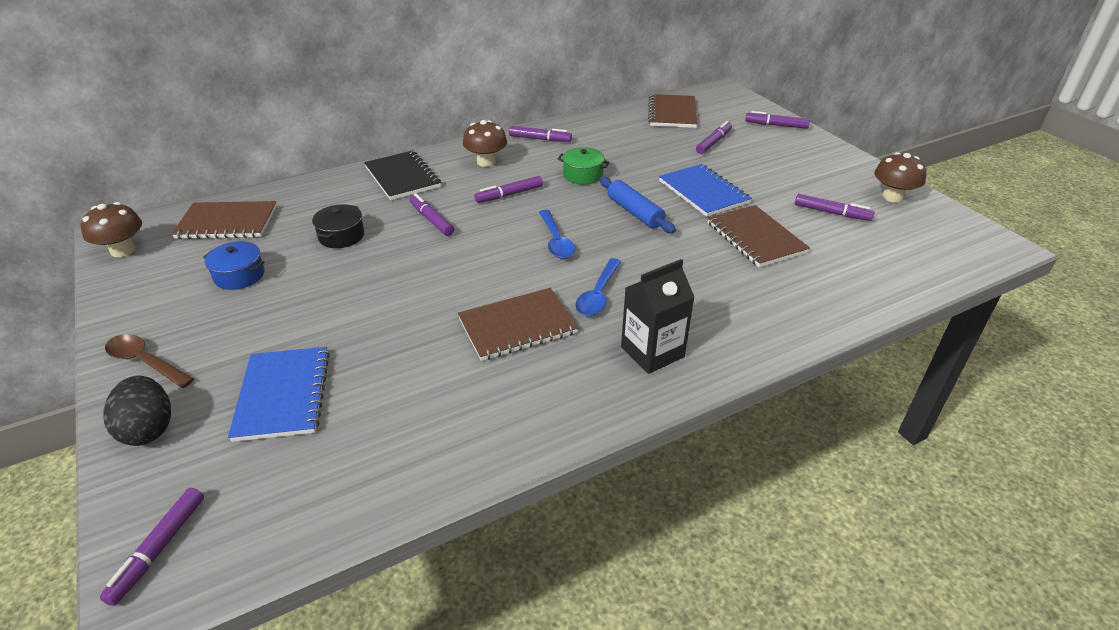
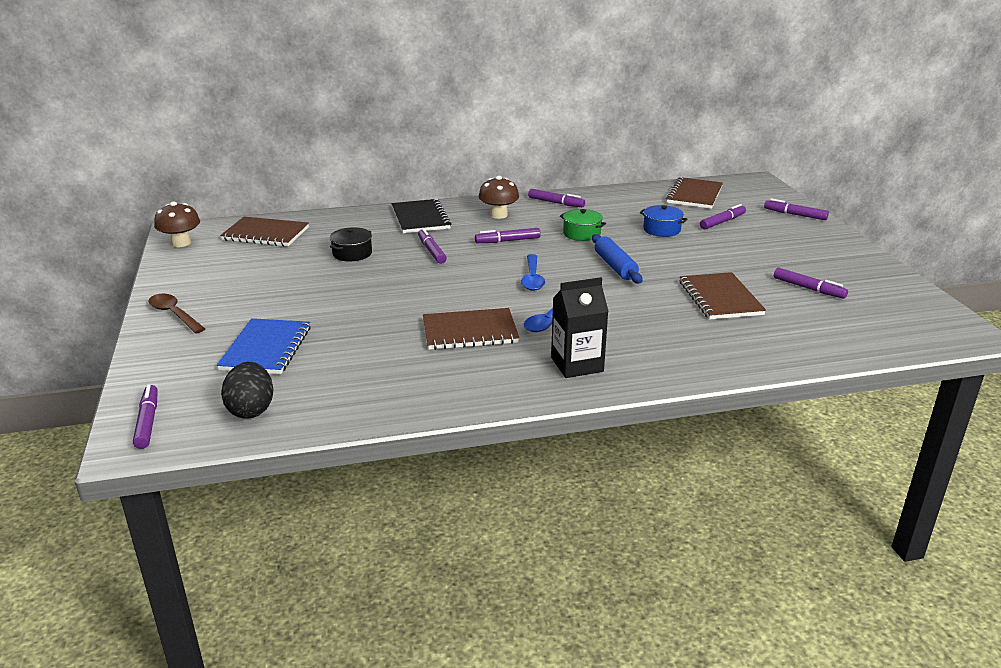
camera: 15 degrees right, 10 degrees down
purple marker [100,488,204,606] -> purple marker turned 135 degrees clockwise [133,384,158,449]
black egg [103,376,171,446] -> black egg moved to [221,362,273,419]
blue pot [203,241,265,290] -> blue pot moved to [640,205,688,237]
blue notebook [659,164,752,217] -> none
brown mushroom [874,152,926,203] -> none

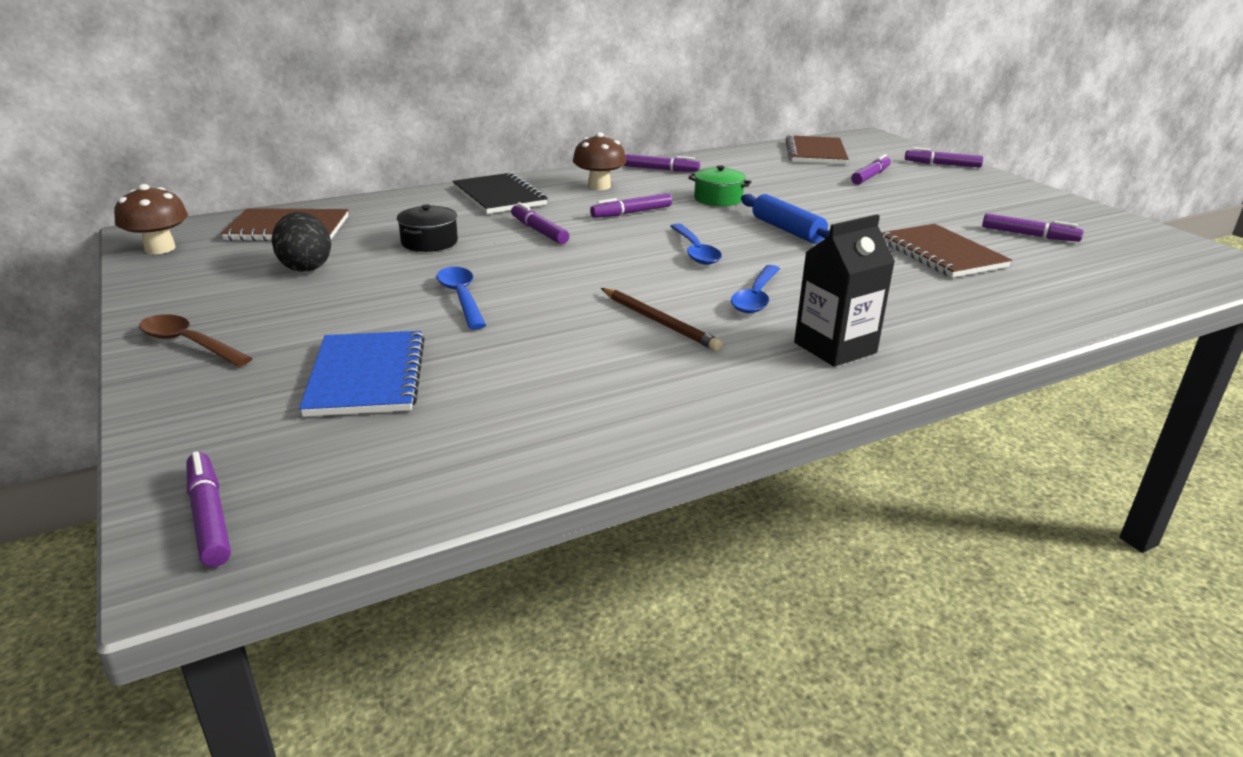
camera: 15 degrees left, 0 degrees up
black egg [221,362,273,419] -> black egg moved to [272,212,331,272]
brown notebook [423,308,519,350] -> brown pencil [601,288,722,351]
blue pot [640,205,688,237] -> none
none -> blue spoon [437,267,486,329]

